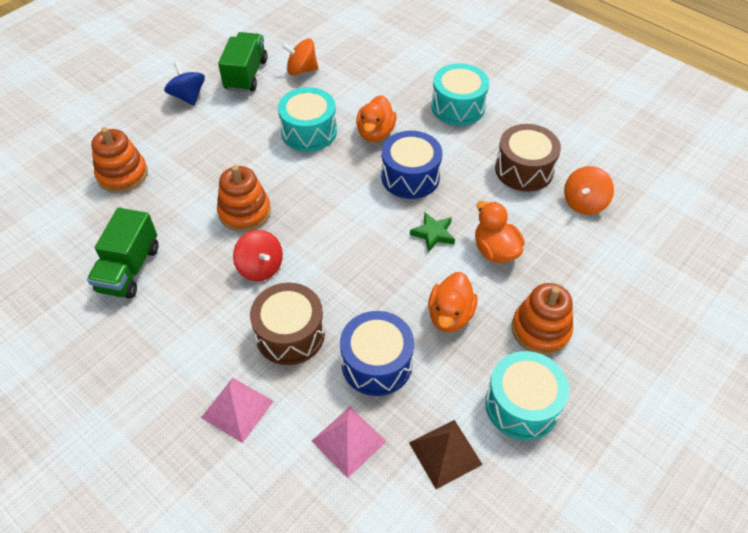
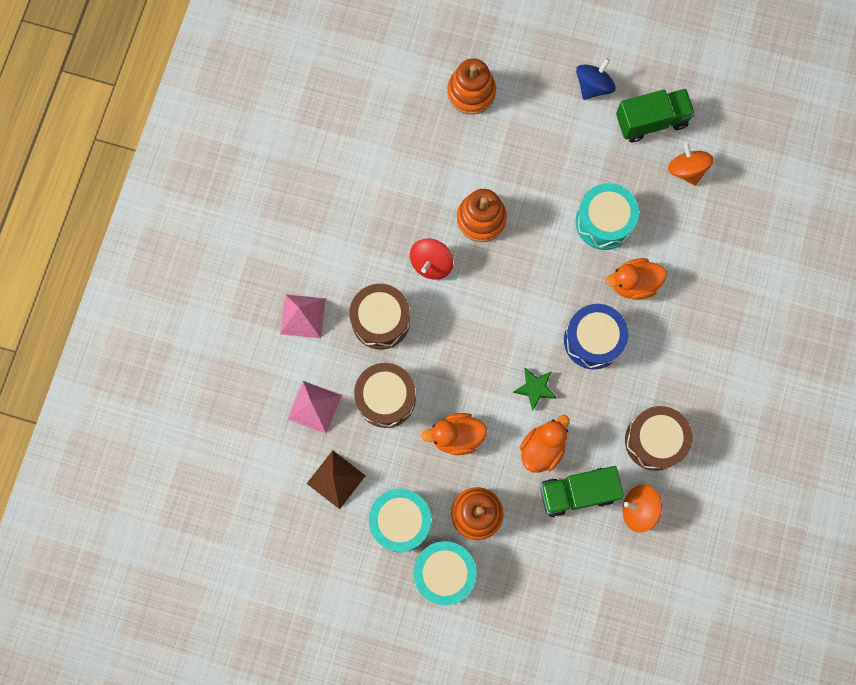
camera: 65 degrees right, 25 degrees up
green truck [87,208,159,299] -> green truck moved to [540,466,624,517]
blue drum [340,311,414,396] -> brown drum [354,363,416,428]
turquoise drum [431,63,489,126] -> turquoise drum moved to [414,541,477,605]

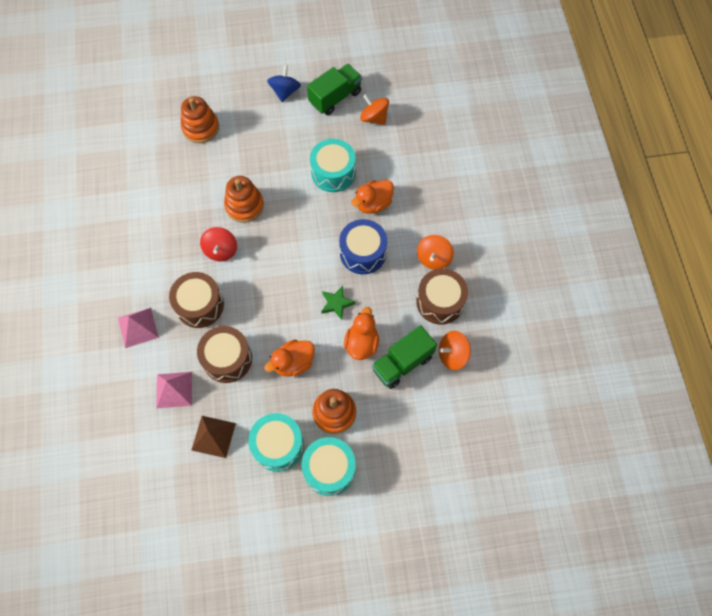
camera: 25 degrees left, 10 degrees down
none -> orange spinning top [417,235,454,270]

